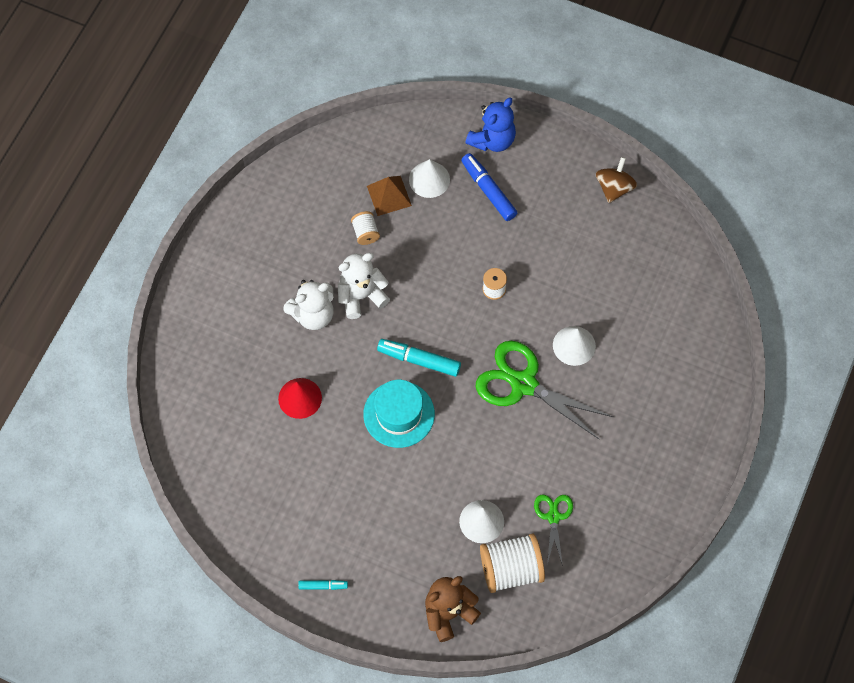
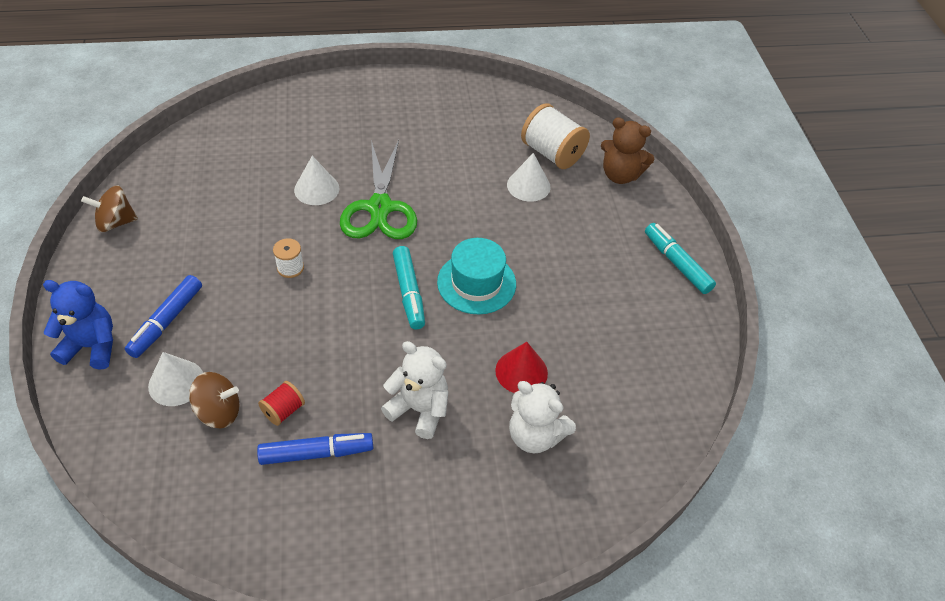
camera: 125 degrees left, 15 degrees down
turquoise marker [298,580,348,590] -> turquoise marker [645,223,716,294], size x1.82
white teddy bear [338,253,390,319] -> white teddy bear moved to [509,381,576,453]
white spool [351,211,380,245] -> red spool [258,381,305,426]
brown pyramid [367,176,412,216] -> brown spinning top [189,372,240,428]
green scissors [534,495,573,566] -> none
none -> blue marker [257,433,373,465]

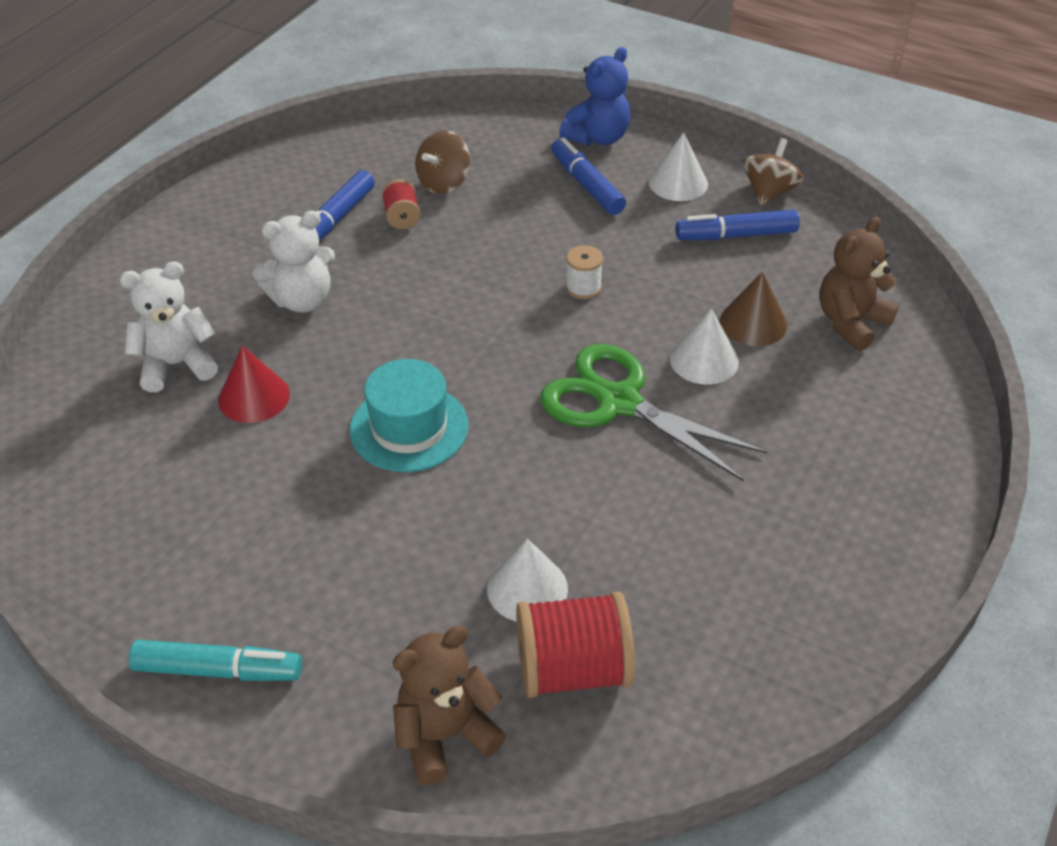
camera: 130 degrees right, 5 degrees down
white cone [148,352,203,406] -> white cone moved to [649,132,708,201]
turquoise marker [393,246,425,329] -> none
white spool [521,103,590,169] -> red spool [516,592,635,698]
none -> blue marker [675,210,800,240]
none -> brown cone [720,272,787,346]
none -> brown teddy bear [819,217,899,351]

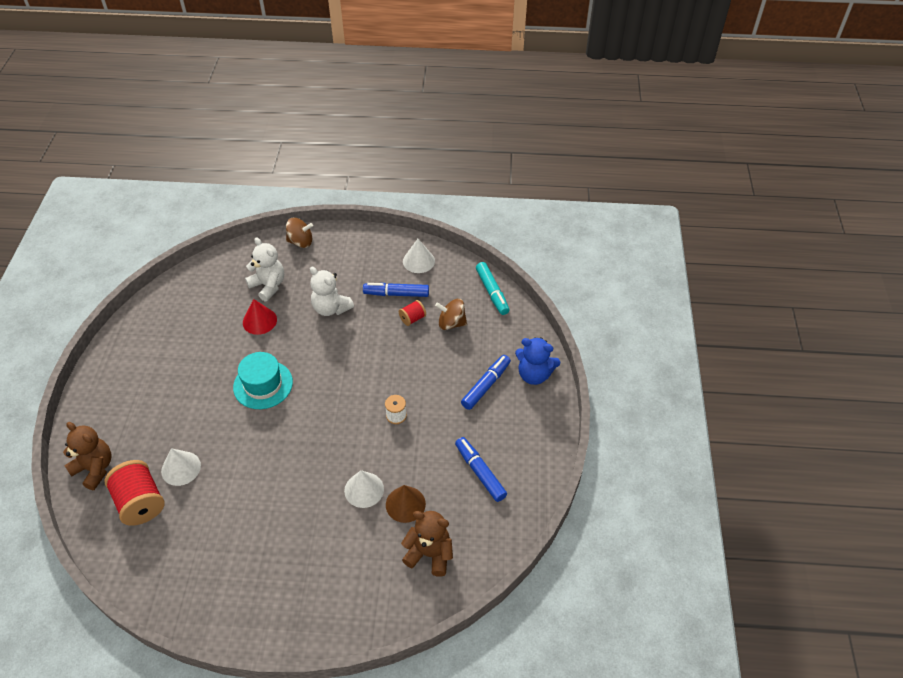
camera: 65 degrees right, 5 degrees up
turquoise marker [129,640,302,681] -> turquoise marker moved to [476,262,510,315]
green scissors [540,344,767,482] -> none
white cone [649,132,708,201] -> white cone moved to [403,239,435,273]
brown spinning top [743,138,804,205] -> brown spinning top moved to [286,217,313,248]

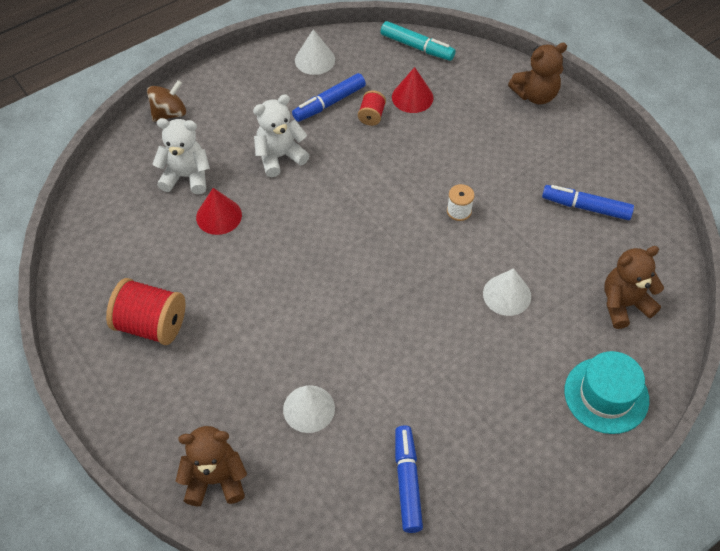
camera: 40 degrees left, 5 degrees up
red spool [105,460,165,526] -> red spool moved to [106,278,185,345]
turquoise hat [233,352,293,409] -> turquoise hat moved to [564,351,649,434]
white teddy bear [310,267,354,316] -> white teddy bear turned 150 degrees clockwise [253,94,310,177]
brown cone [386,485,426,523] -> none
brown spinning top [435,299,467,330] -> red cone [392,67,434,113]
blue marker [461,355,511,410] -> blue marker moved to [395,426,423,533]
blue teddy bear [515,337,560,385] -> brown teddy bear [508,43,567,104]

